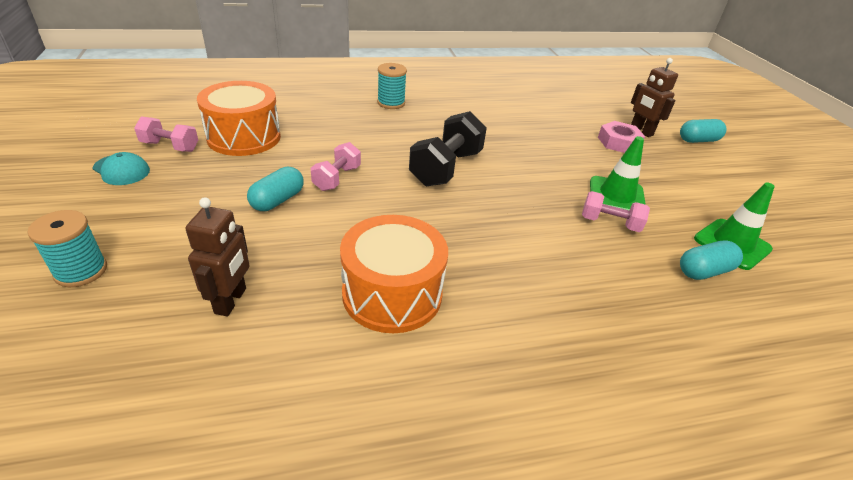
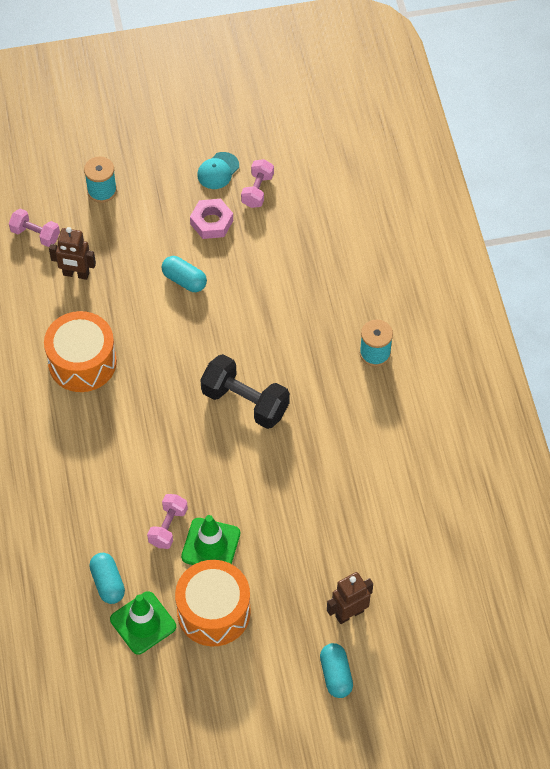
camera: 95 degrees right, 20 degrees up
orange drum [197,81,281,156] -> orange drum moved to [175,560,251,646]
pink dumbbell [311,142,361,191] -> pink dumbbell moved to [9,209,60,247]
pink nut [598,121,645,153] -> pink nut moved to [190,199,233,239]

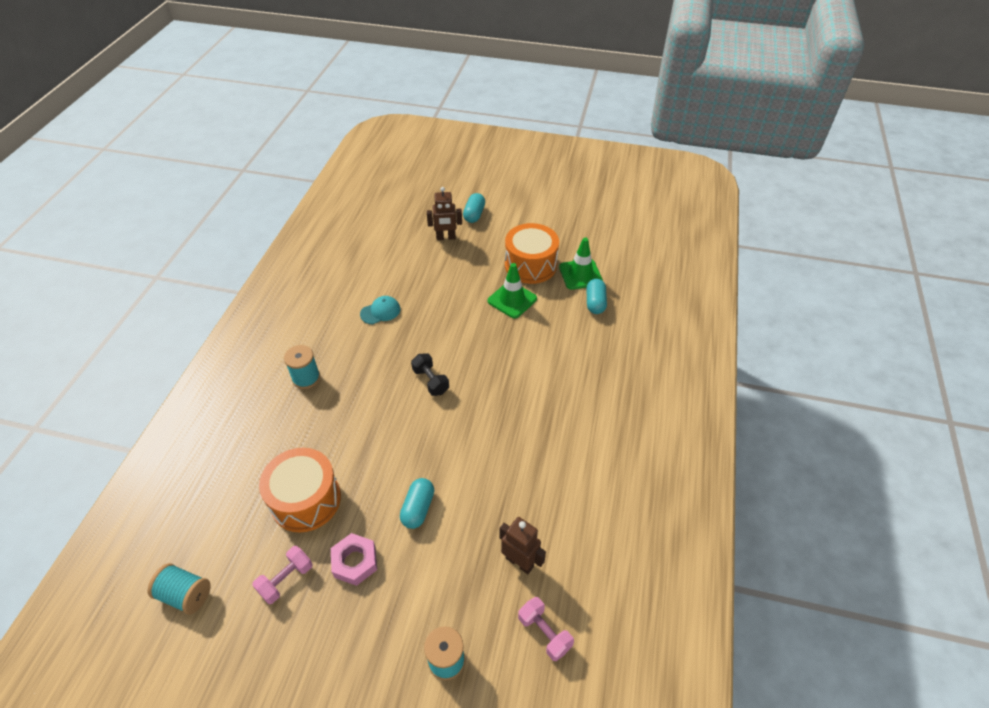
camera: 155 degrees left, 10 degrees down
orange drum [44,311,117,392] -> orange drum moved to [259,448,341,532]
pink dumbbell [147,494,188,549] -> none
turquoise capsule [162,256,207,292] -> turquoise capsule turned 45 degrees clockwise [400,478,434,529]
turquoise cap [197,152,239,189] -> turquoise cap moved to [360,296,400,324]
black dumbbell [201,354,290,429] -> black dumbbell [411,353,449,396], size x0.59
none -> turquoise spool [148,563,211,615]

